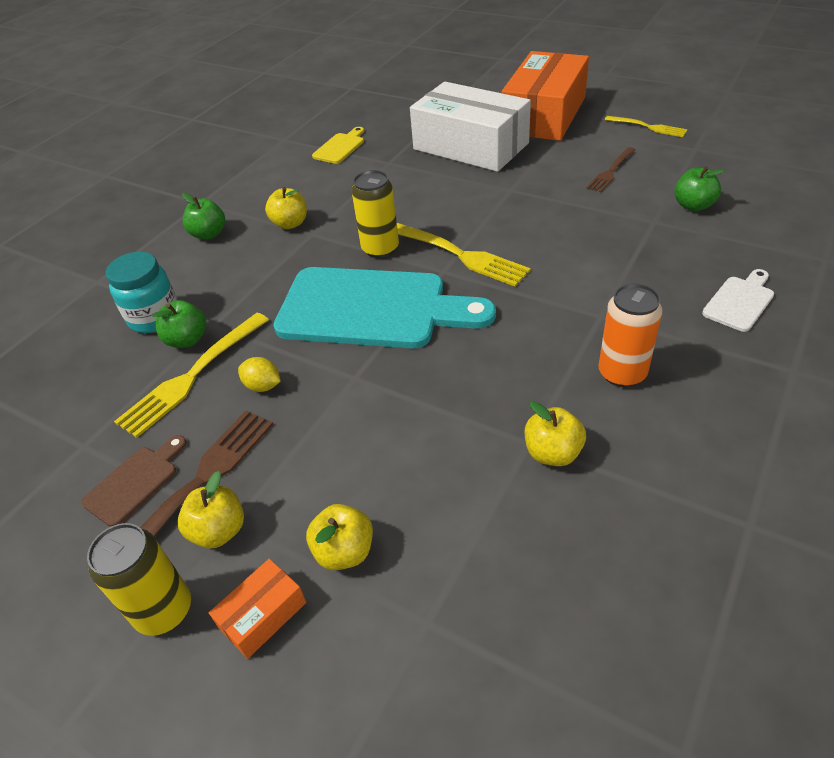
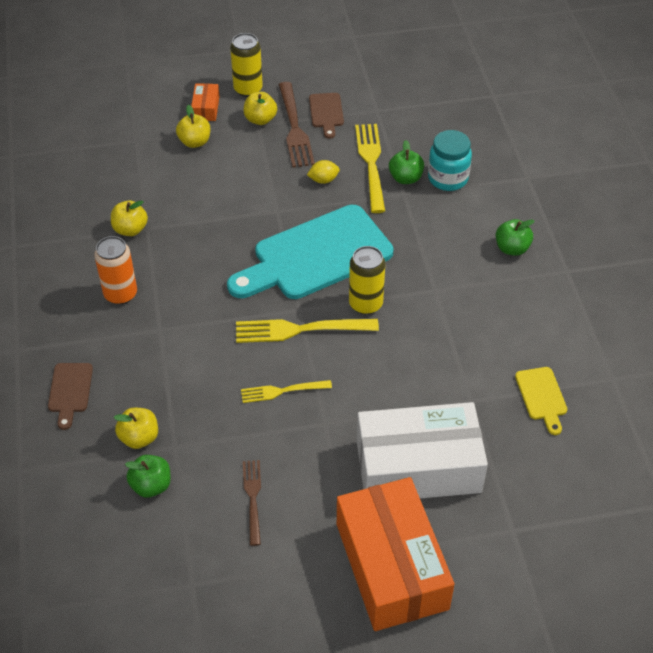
camera: 135 degrees right, 5 degrees up
yellow apple [265,187,307,229] -> yellow apple moved to [114,408,158,449]
yellow fork [605,116,688,137] -> yellow fork moved to [241,380,332,403]
white cutting board [702,269,774,332] -> brown cutting board [48,363,93,430]

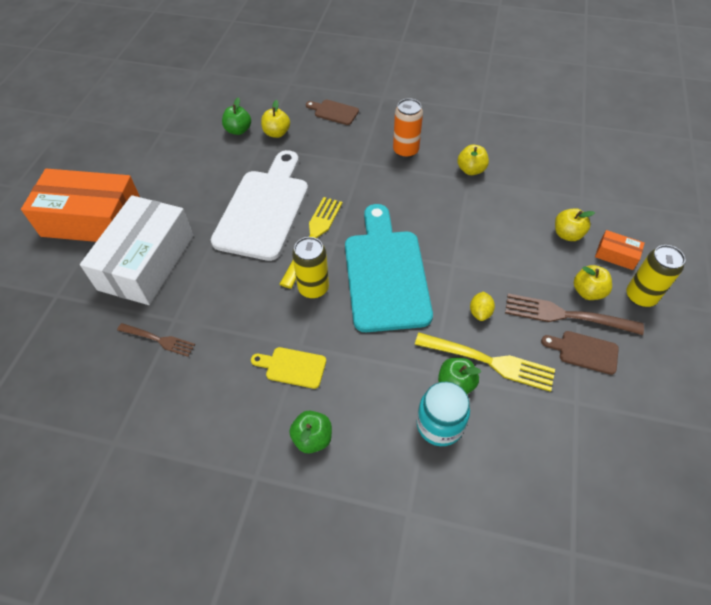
camera: 115 degrees right, 5 degrees up
yellow fork [241,380,332,403] -> white cutting board [211,150,308,261]
brown fork [243,460,261,546] -> brown fork moved to [117,323,195,357]
yellow cutting board [515,367,567,435] -> yellow cutting board moved to [251,347,326,389]

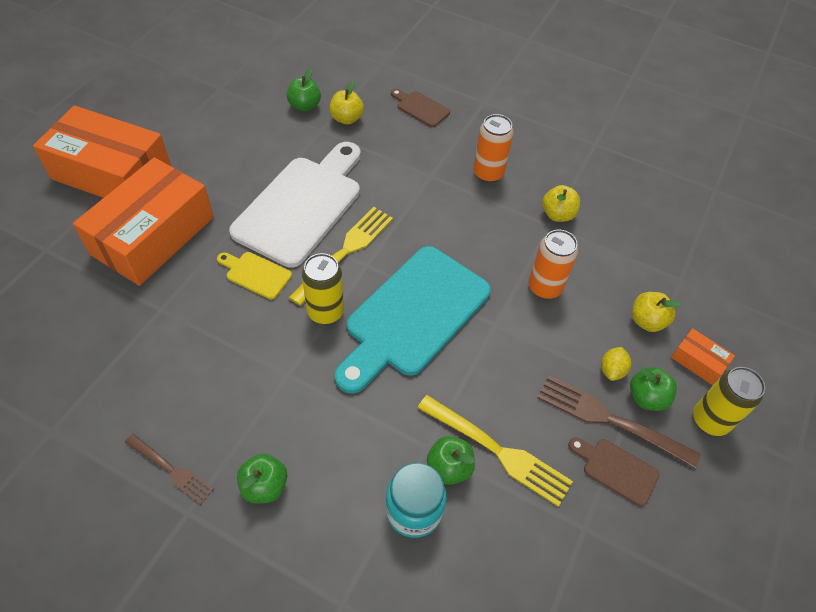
camera: 10 degrees right, 0 degrees up
white box [80,195,193,305] -> orange box [73,157,214,286]
brown fork [117,323,195,357] -> brown fork moved to [125,434,214,505]
yellow cutting board [251,347,326,389] -> yellow cutting board moved to [217,252,292,300]
turquoise cutting board [345,204,433,332] -> turquoise cutting board turned 150 degrees counterclockwise [335,246,491,394]
yellow lemon [470,292,495,321] -> yellow lemon moved to [601,347,631,381]
yellow apple [574,265,612,300] -> green apple [630,367,677,411]
none -> orange can [528,229,578,299]

